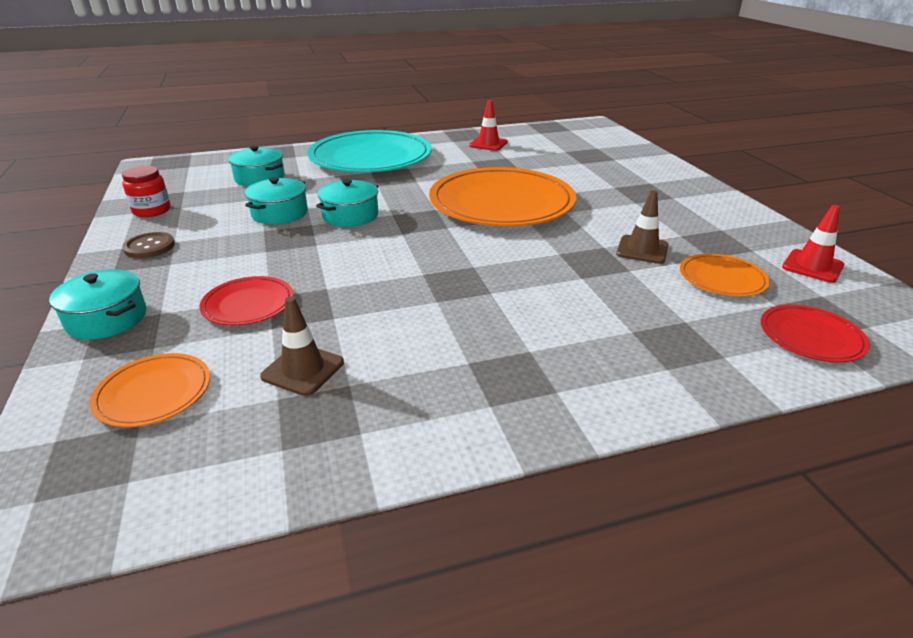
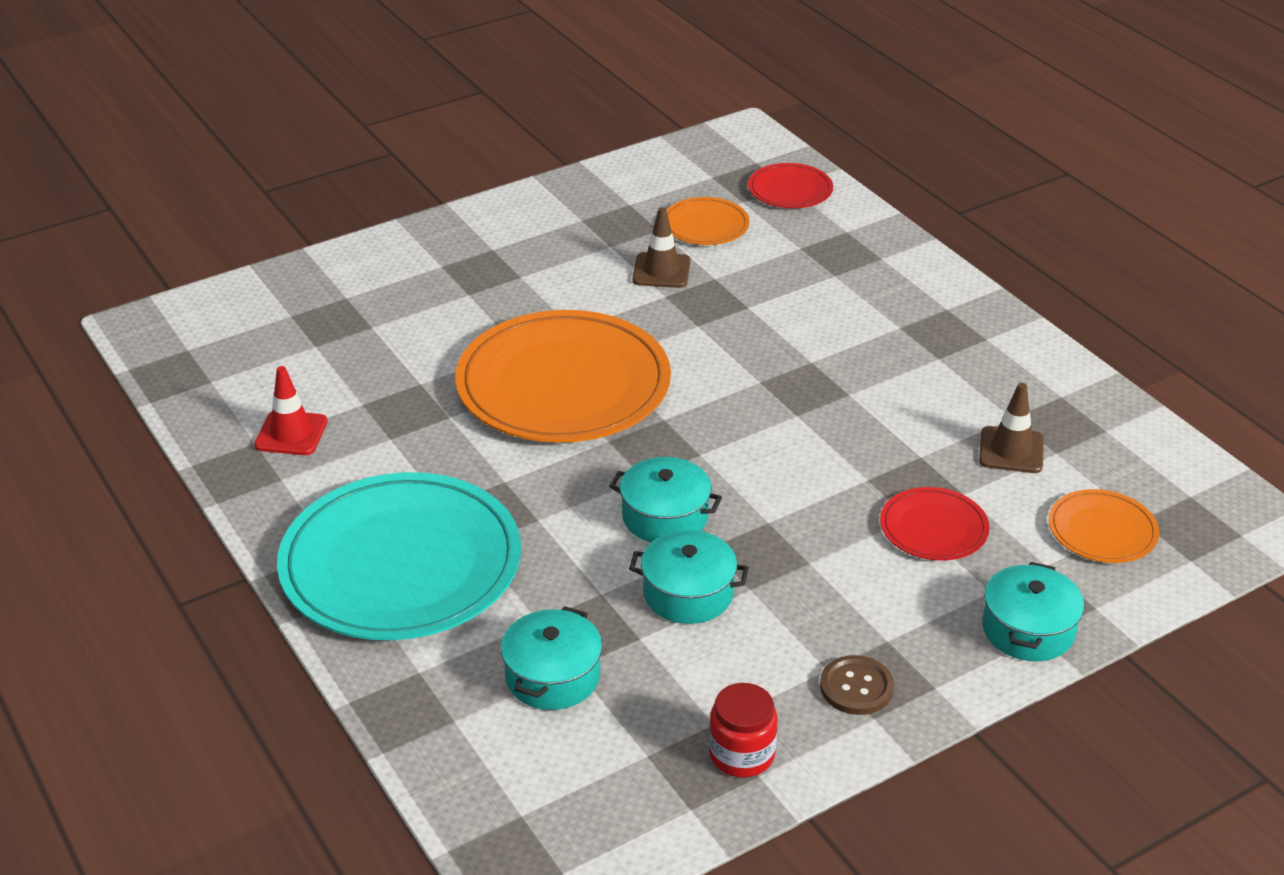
camera: 105 degrees left, 5 degrees up
red traffic cone [782,205,844,283] -> none

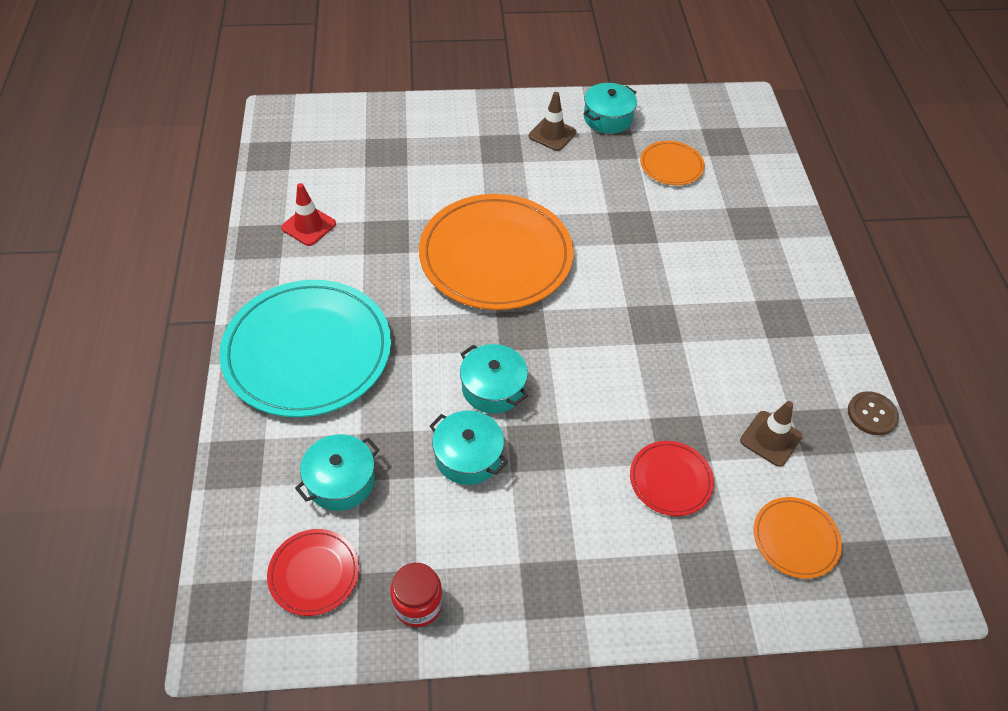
camera: 25 degrees right, 15 degrees up
brown traffic cone [632,207,691,288] -> brown traffic cone moved to [529,92,576,151]
red plate [748,163,833,208] -> red plate moved to [267,529,359,616]
brown button [820,655,894,715] -> brown button moved to [848,391,899,435]
turquoise pot [982,562,1084,661] -> turquoise pot moved to [584,83,637,134]

